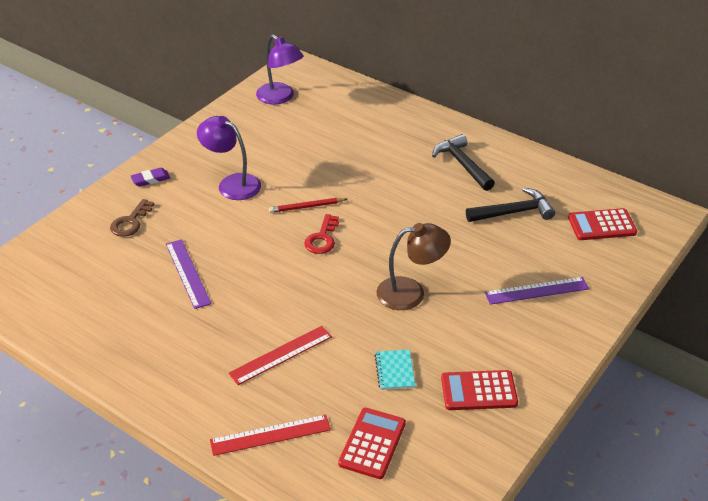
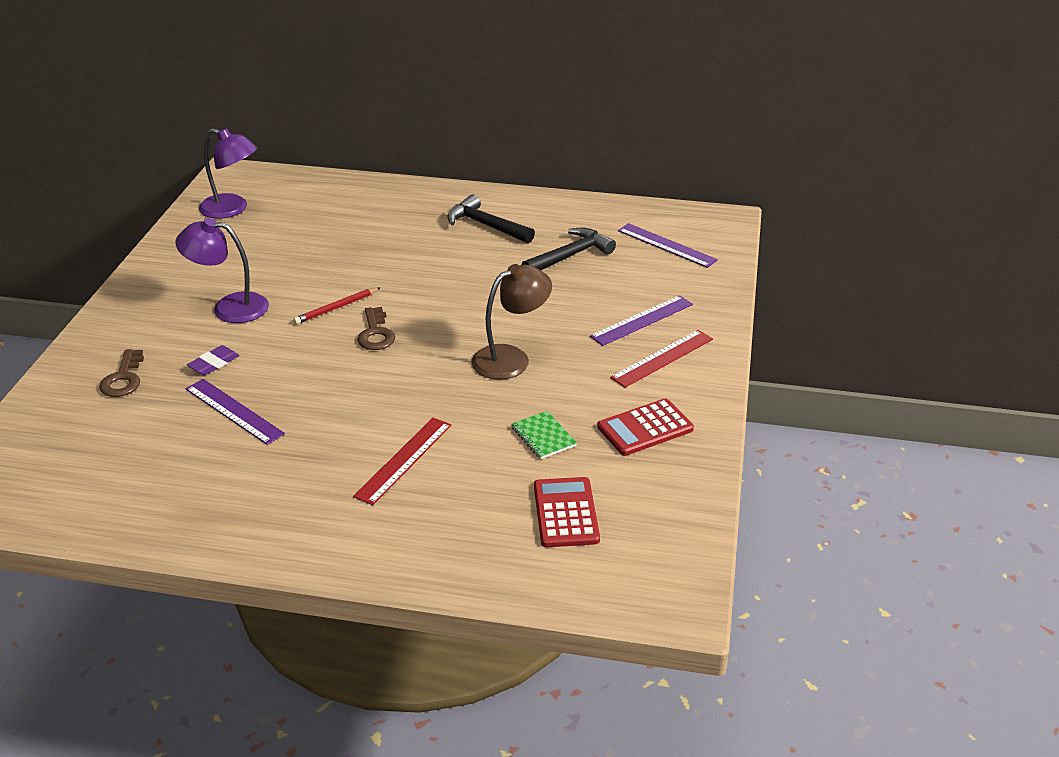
camera: 25 degrees left, 5 degrees down
purple eraser [130,168,170,187] -> purple eraser moved to [187,345,240,375]
red ruler [210,414,331,456] -> red ruler moved to [610,330,713,388]
red key [304,214,339,254] -> brown key [357,307,395,350]
turquoise notebook [374,349,416,390] -> green notebook [512,411,577,459]
red calculator [568,208,637,240] -> purple ruler [618,223,718,268]

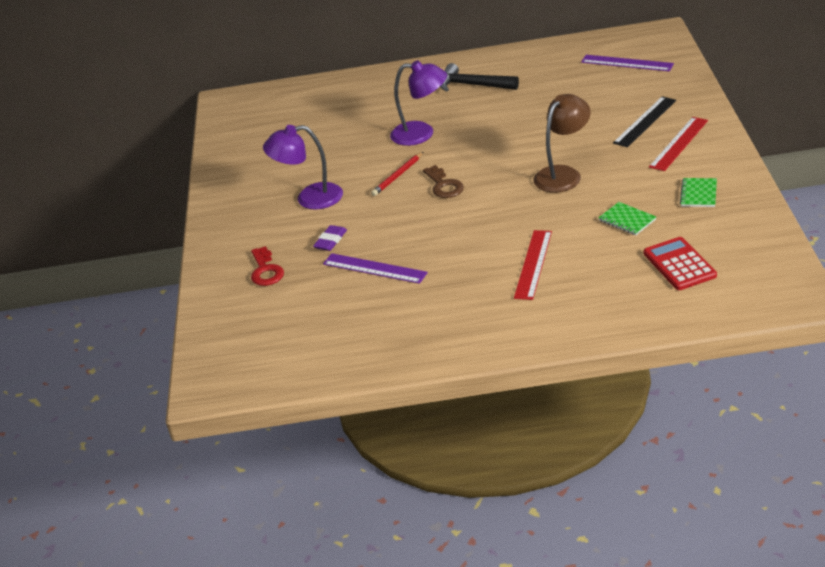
camera: 10 degrees left, 0 degrees up
brown key [99,349,144,397] -> red key [251,246,284,286]
purple lamp [199,128,257,219] -> purple lamp moved to [390,60,447,146]
black hammer [521,228,616,270] -> none
purple ruler [590,295,693,346] -> black ruler [613,96,676,147]
red calculator [597,399,694,456] -> green notebook [680,178,717,207]

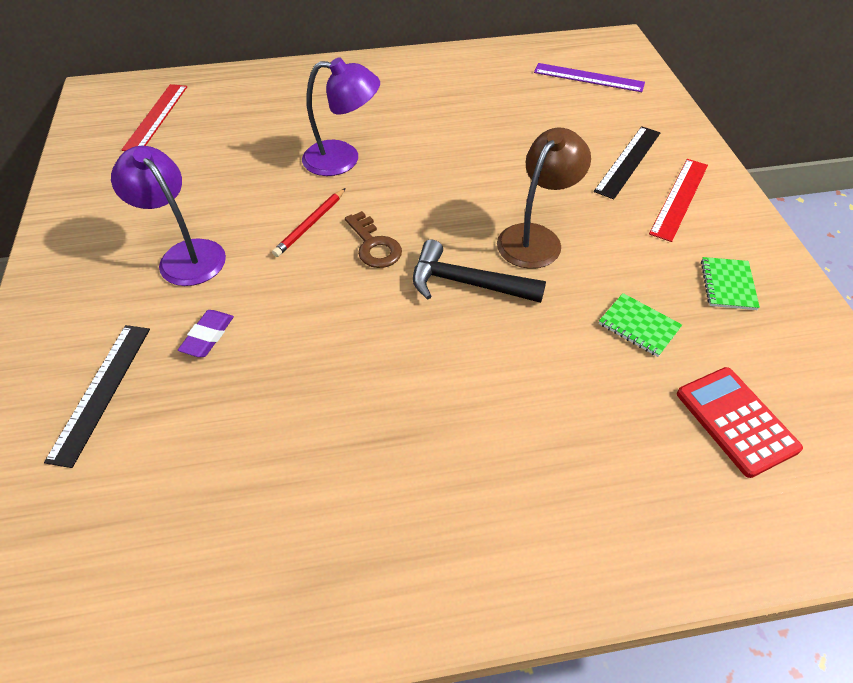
camera: 10 degrees left, 15 degrees up
red key [251,246,284,286] -> black ruler [44,325,150,468]
purple lamp [263,125,343,210] -> purple lamp turned 60 degrees clockwise [111,146,226,286]
purple ruler [323,253,428,284] -> none
black hammer [440,63,519,92] -> black hammer moved to [413,240,546,303]
red ruler [514,230,552,300] -> red ruler moved to [121,84,187,151]

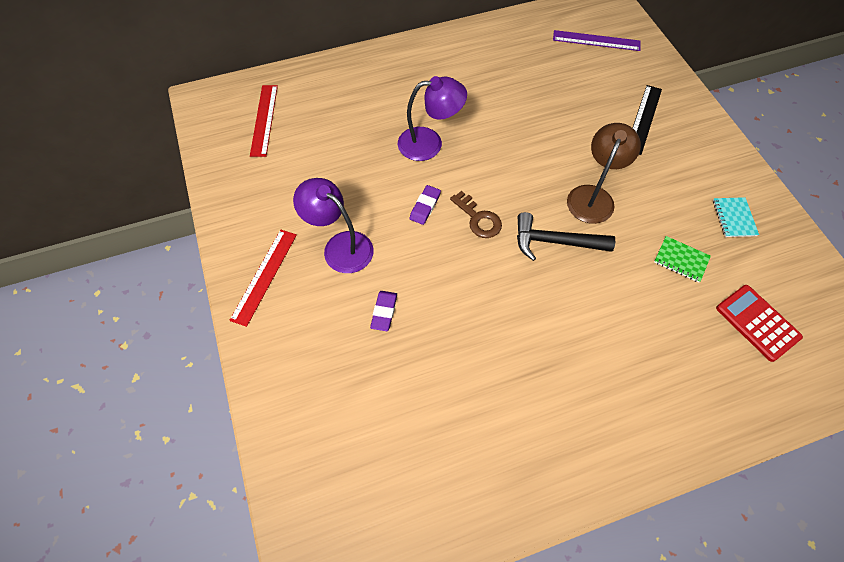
camera: 10 degrees left, 10 degrees up
black ruler [44,325,150,468] -> none
red pencil [272,188,346,257] -> purple eraser [410,185,441,225]
red ruler [649,159,708,242] -> red ruler moved to [229,230,297,327]
green notebook [701,257,760,310] -> turquoise notebook [713,197,759,237]

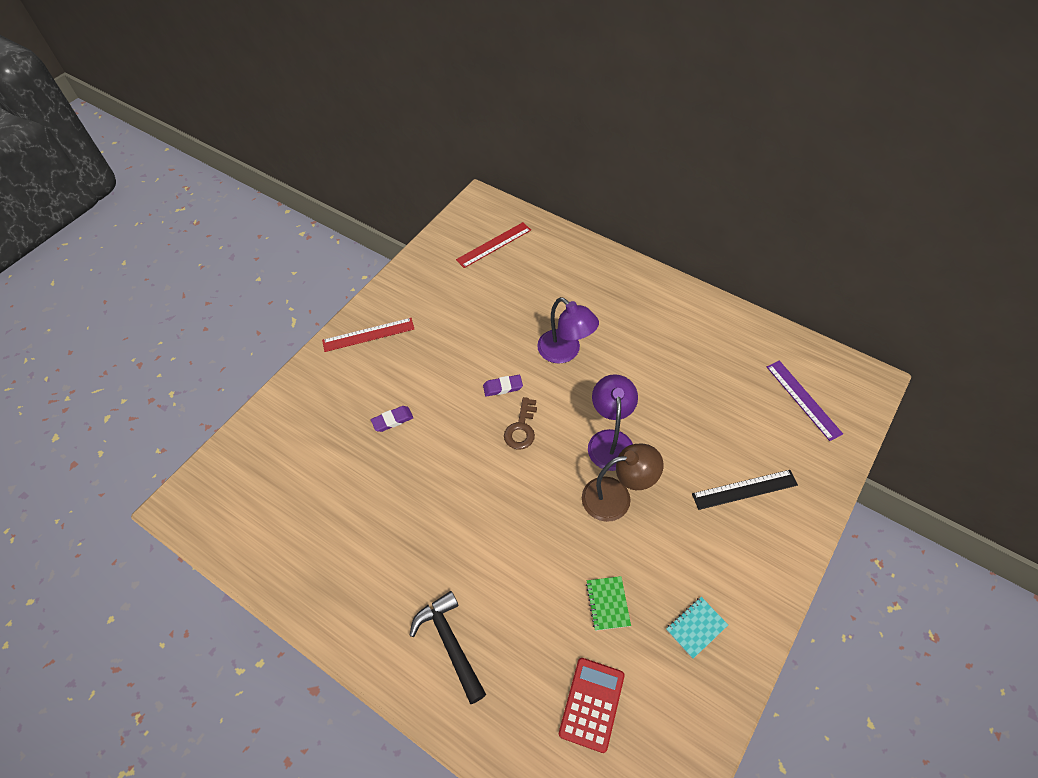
camera: 55 degrees right, 5 degrees down
purple lamp [293,178,374,273] -> purple lamp moved to [588,374,638,471]
black hammer [517,212,615,261] -> black hammer moved to [409,591,486,704]

